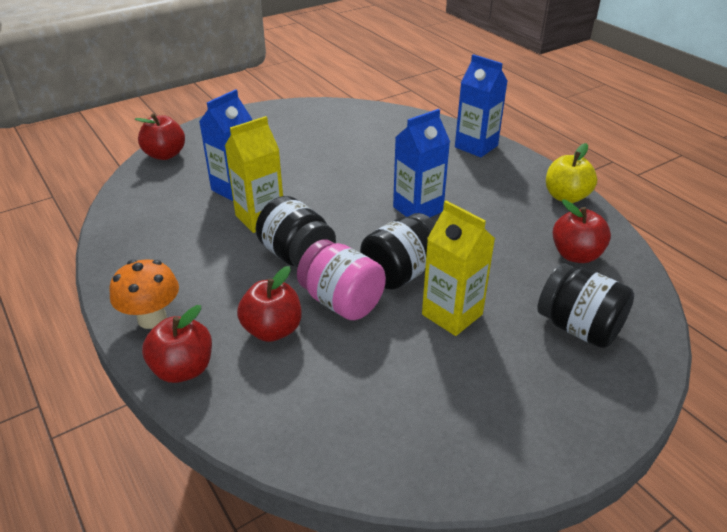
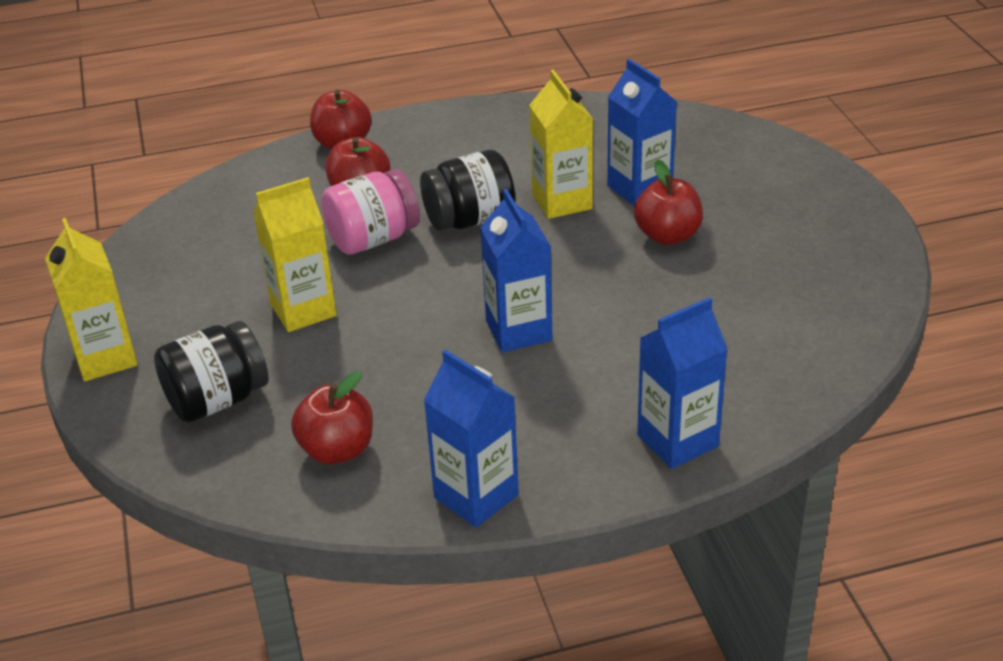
camera: 110 degrees right, 0 degrees up
orange mushroom [109,259,179,329] -> none
red apple [135,113,185,160] -> red apple moved to [634,160,703,245]
black jar [360,213,436,290] -> none
yellow apple [546,143,597,203] -> blue carton [423,349,519,527]
none -> yellow carton [45,218,138,381]

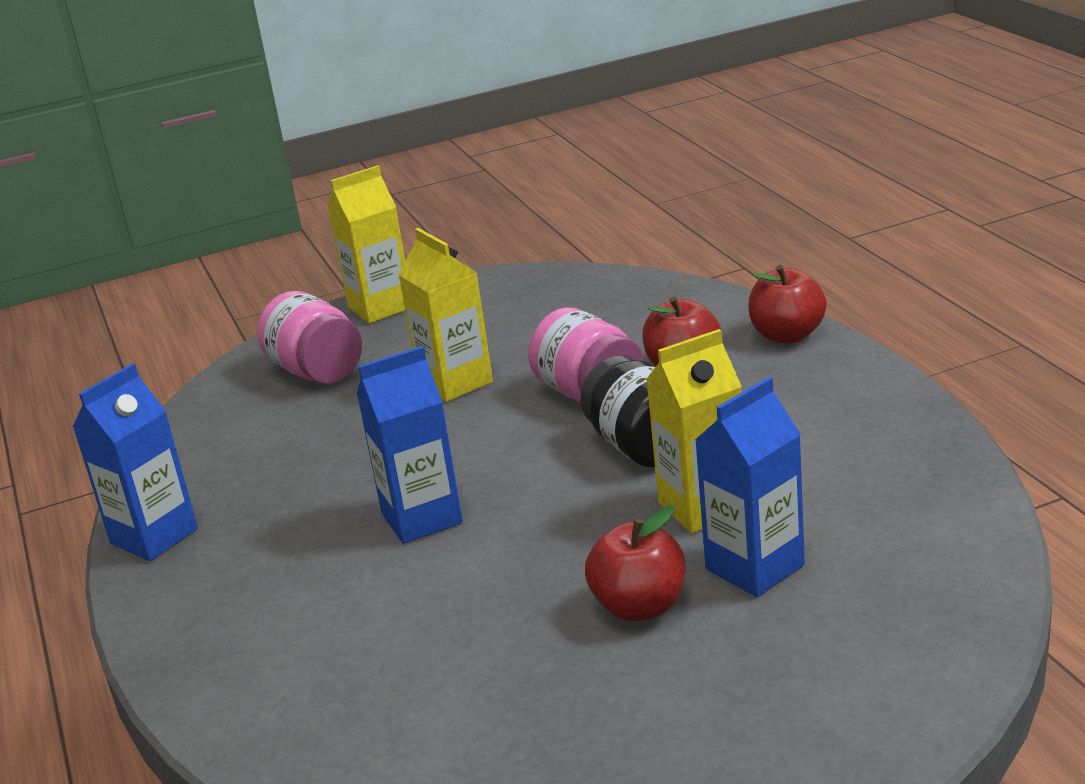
camera: 85 degrees right, 10 degrees down
black jar [154,321,269,422] -> pink jar [257,291,362,384]
red apple [291,371,373,464] -> none
blue carton [637,297,728,469] -> none

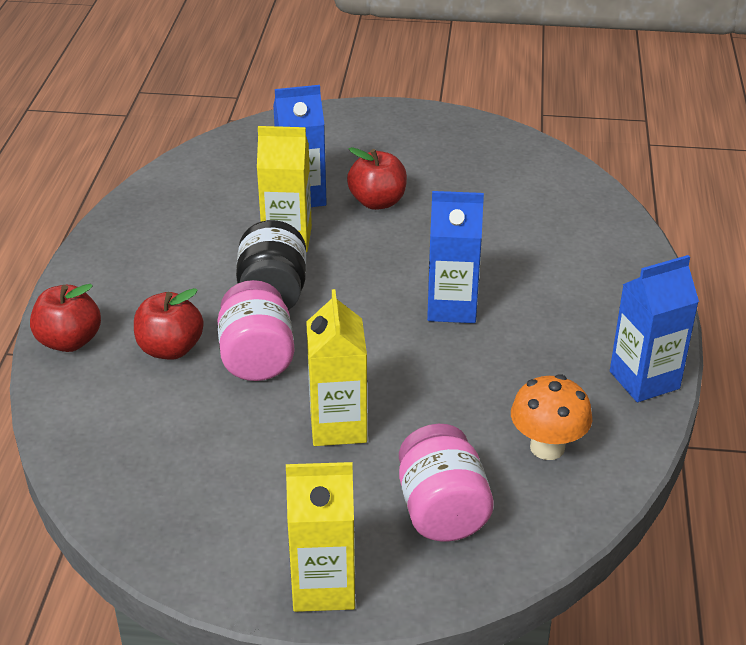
camera: 155 degrees left, 10 degrees up
none -> orange mushroom [511,374,592,460]

